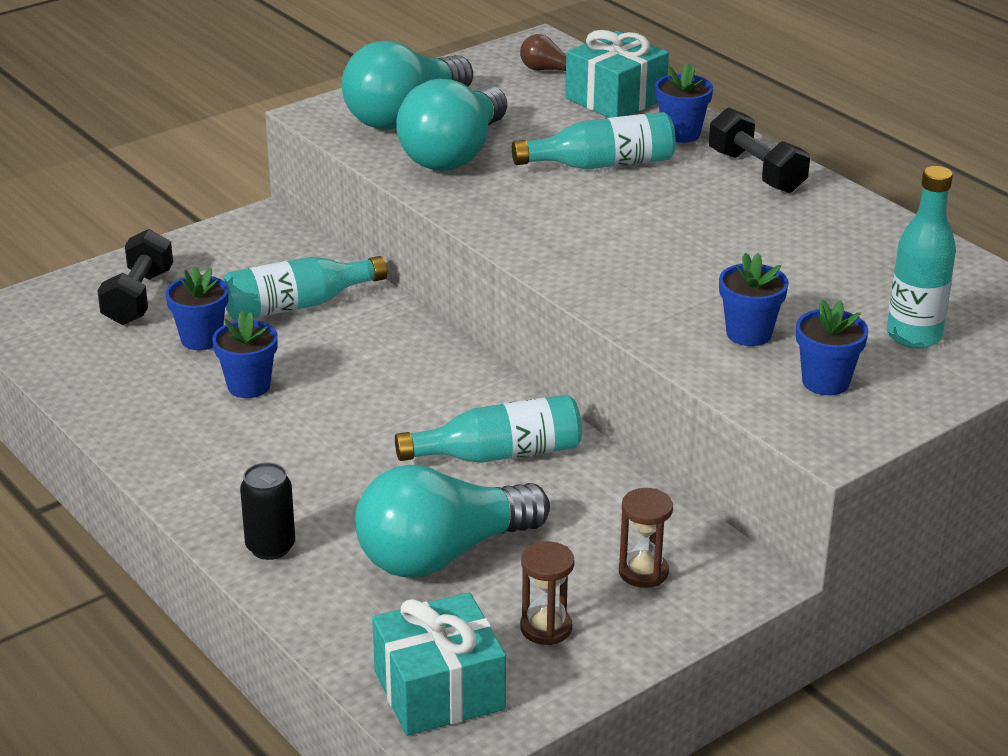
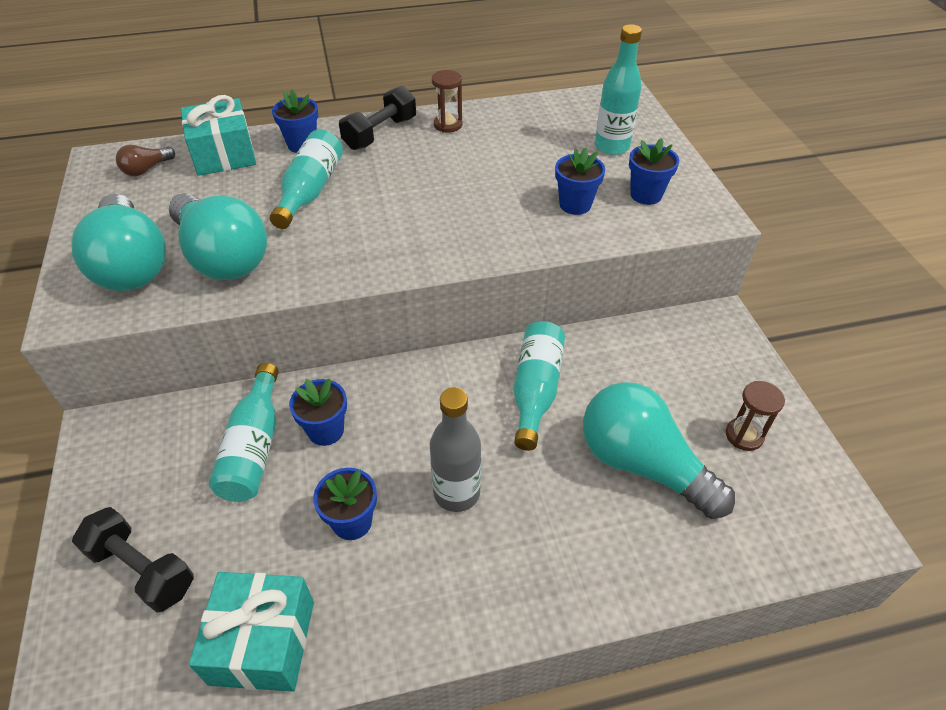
camera: 65 degrees left, 15 degrees up
blue flower pot [165,266,228,350] -> blue flower pot moved to [289,379,347,446]
black can [240,463,295,560] -> none
turquoise light bulb [355,465,550,578] -> turquoise light bulb turned 135 degrees clockwise [583,382,735,519]
turquoise gift [372,592,506,736] -> turquoise gift moved to [189,572,314,692]
brown hourglass [619,488,673,588] -> brown hourglass moved to [432,70,462,133]
black dumbbell [709,108,810,193] -> black dumbbell turned 45 degrees counterclockwise [339,86,416,150]
none -> grey bottle [430,388,481,512]

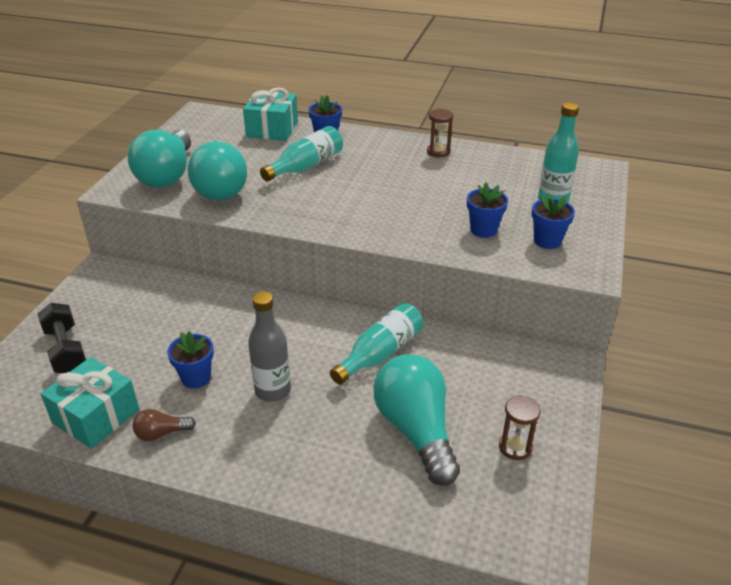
camera: 30 degrees right, 10 degrees down
brown light bulb [116,145,175,176] -> brown light bulb moved to [133,409,196,441]
turquoise bottle [209,363,278,502] -> none
blue flower pot [289,379,347,446] -> none
black dumbbell [339,86,416,150] -> none

